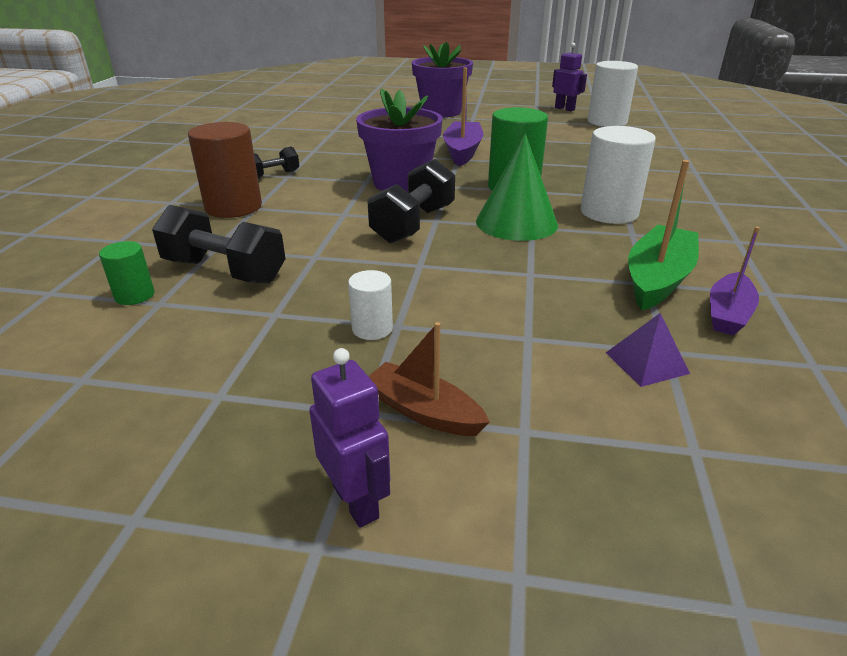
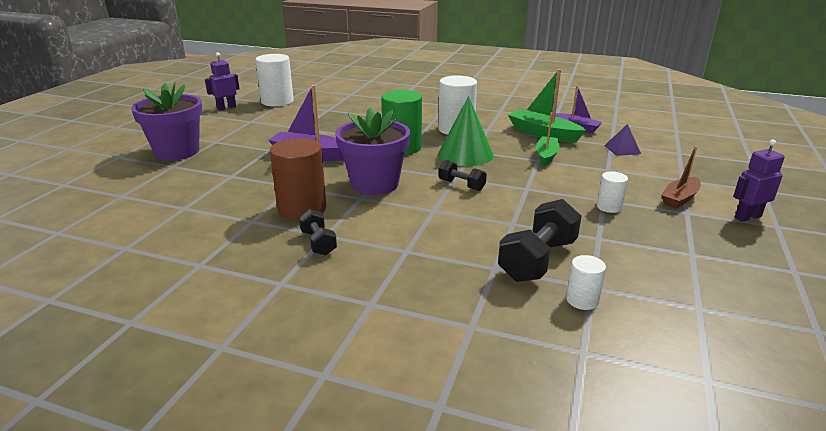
camera: 80 degrees left, 5 degrees down
green cylinder [99,241,155,305] -> white cylinder [566,255,606,310]
brown cylinder [188,122,262,218] -> brown cylinder moved to [270,138,327,220]
black dumbbell [367,159,455,244] -> black dumbbell [439,160,487,191], size x0.57
none -> green boat [536,113,560,166]

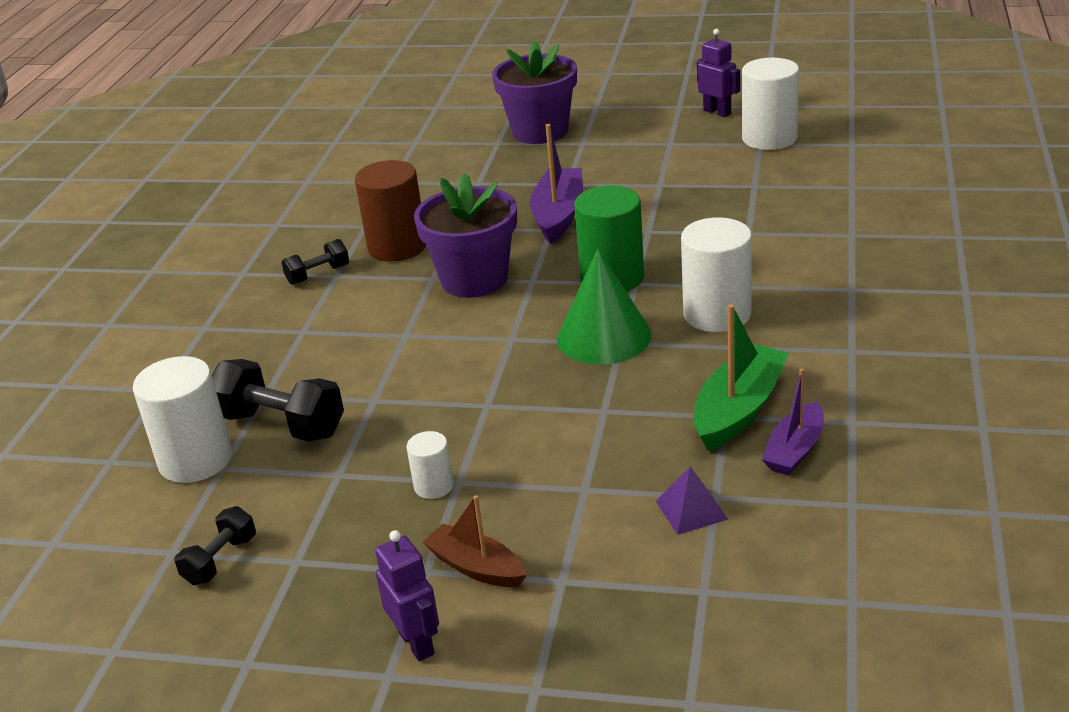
camera: 85 degrees right, 5 degrees up
black dumbbell [439,160,487,191] -> black dumbbell moved to [175,506,256,585]
green boat [536,113,560,166] -> none
white cylinder [566,255,606,310] -> white cylinder [133,356,232,483], size x1.95

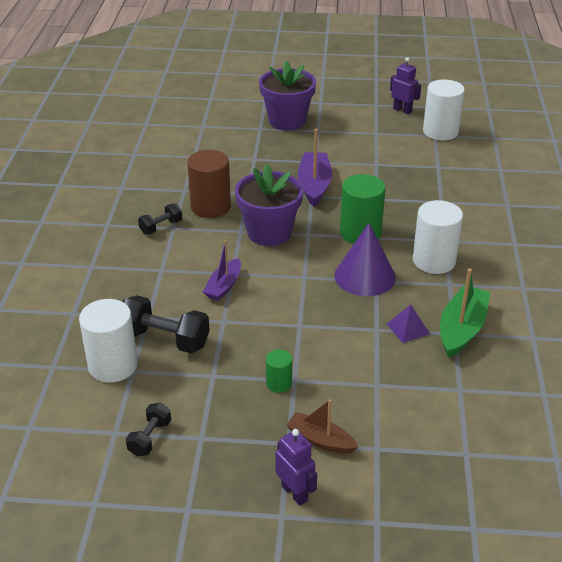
camera: 10 degrees left, 5 degrees up
white cylinder [407,431,454,499] -> green cylinder [266,349,292,393]
green cone [557,248,652,364] -> purple cone [334,223,396,296]
purple pyramid [656,466,728,535] -> purple pyramid moved to [387,305,430,343]
purple boat [762,369,824,476] -> purple boat moved to [203,240,241,301]

